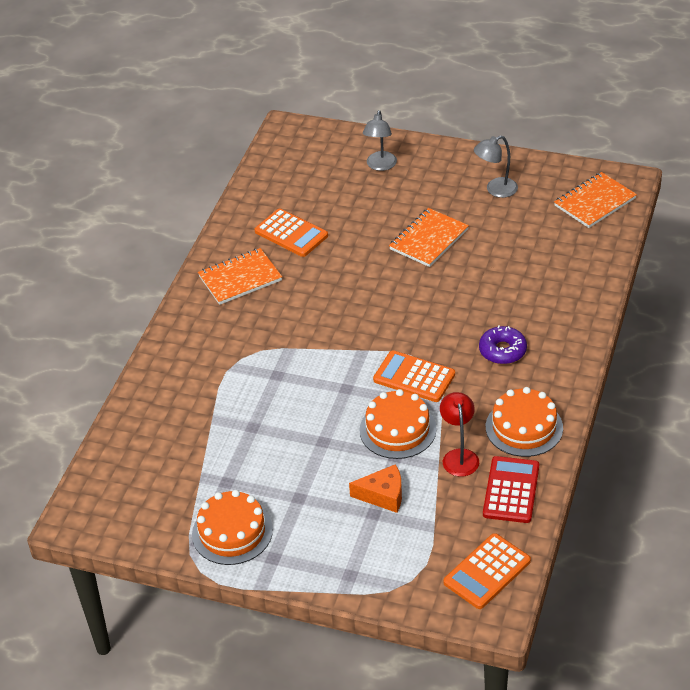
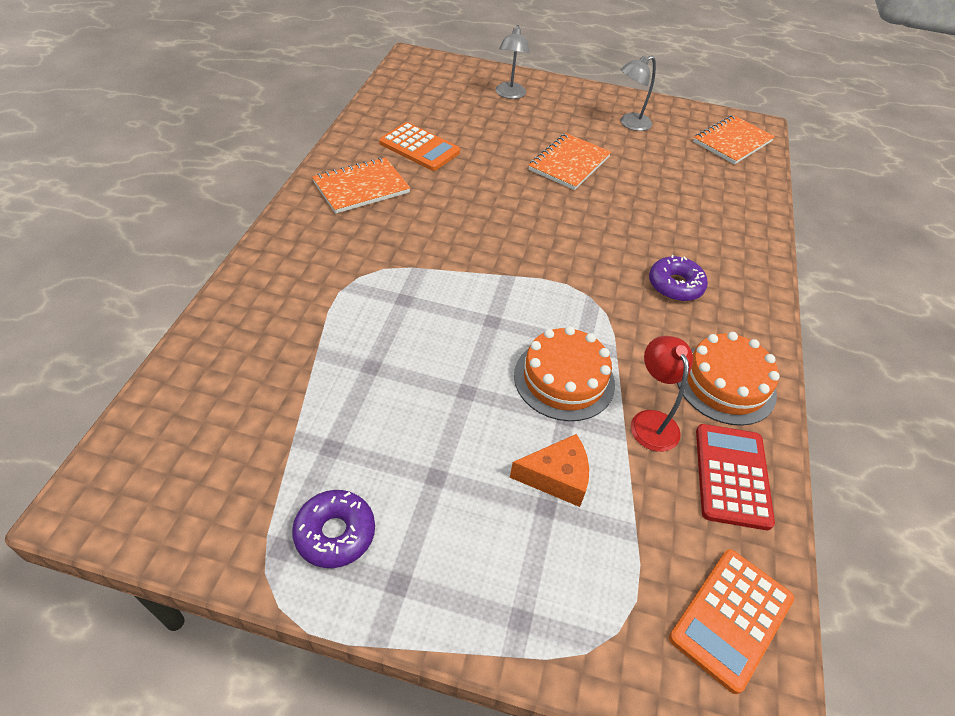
camera: 10 degrees left, 5 degrees up
orange cake [192,490,273,565] -> purple donut [292,490,375,568]
orange calculator [373,350,455,402] -> none

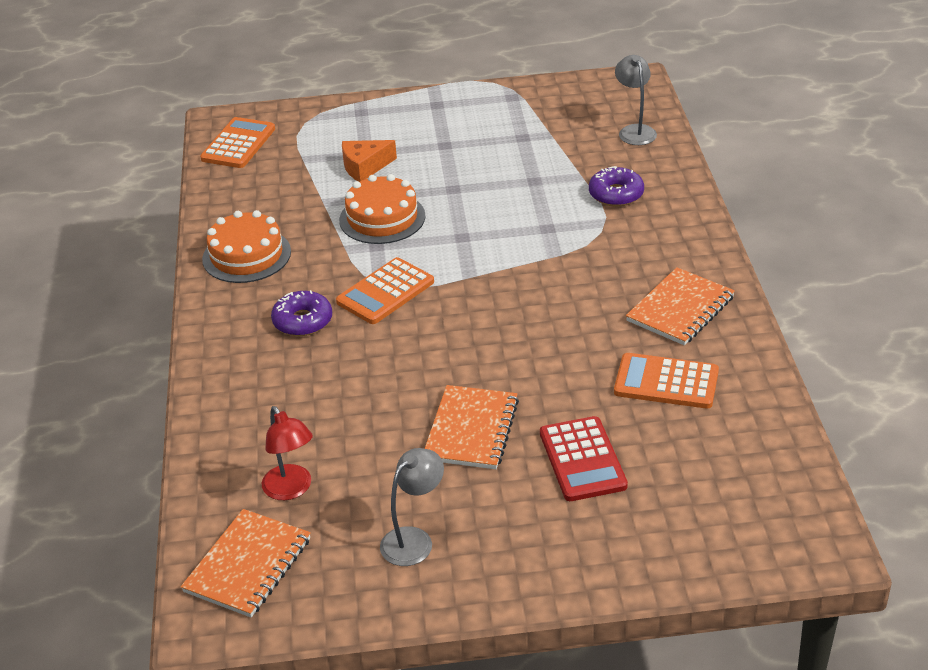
camera: 165 degrees right, 10 degrees down
purple donut [292,490,375,568] -> purple donut moved to [589,166,644,206]
grey lamp [496,25,530,99] -> grey lamp moved to [615,55,657,145]
red lamp [631,336,693,452] -> red lamp moved to [262,406,313,500]
red calculator [696,424,775,530] -> red calculator moved to [540,416,628,501]
none -> orange calculator [336,257,434,324]

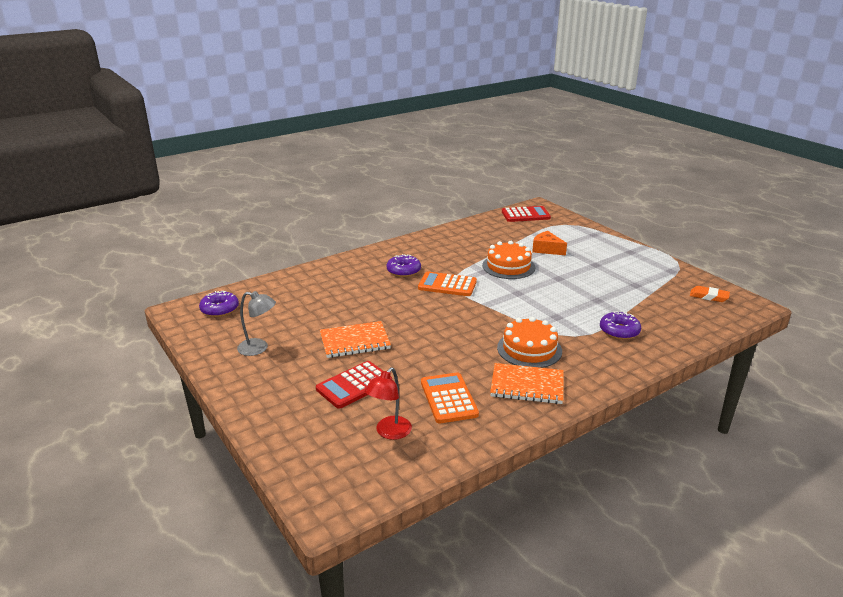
camera: 60 degrees right, 10 degrees down
orange notebook [181,509,311,617] -> purple donut [199,291,239,317]
orange calculator [200,117,275,168] -> red calculator [502,206,551,222]
orange cake [202,210,291,283] -> orange cake moved to [497,317,562,368]
red lamp [262,406,313,500] -> red lamp moved to [364,367,412,440]
grey lamp [615,55,657,145] -> none
none -> orange eraser [690,286,730,302]

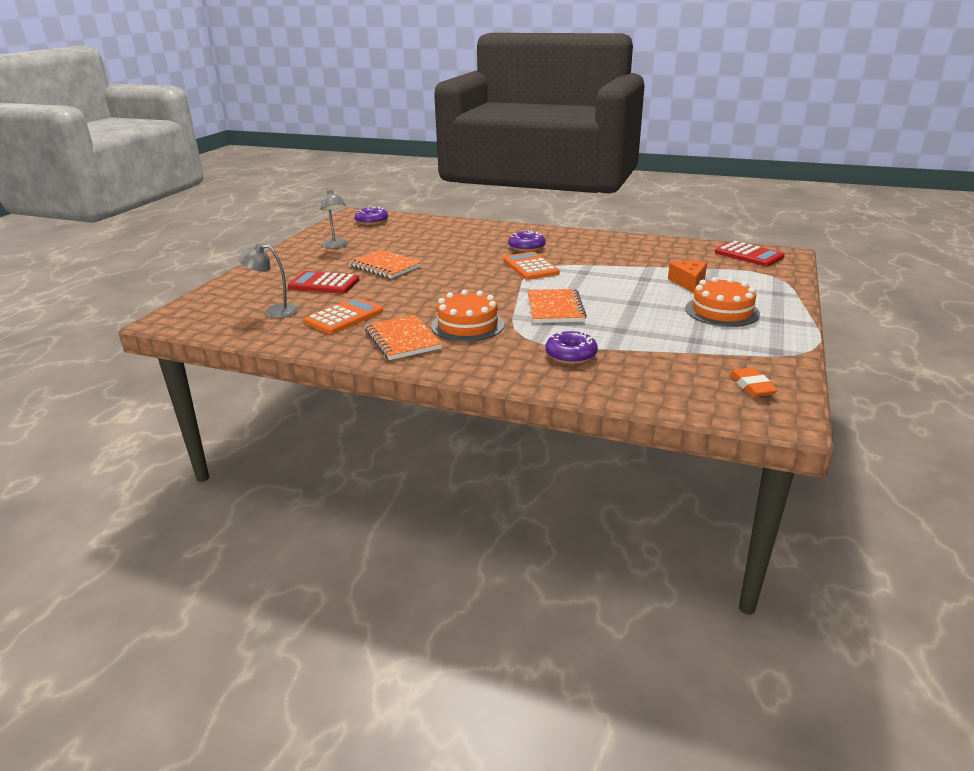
camera: 55 degrees right, 0 degrees up
red lamp [364,367,412,440] -> grey lamp [238,243,298,318]
orange cake [482,241,535,279] -> orange cake moved to [685,277,760,327]
none -> orange notebook [527,289,587,323]

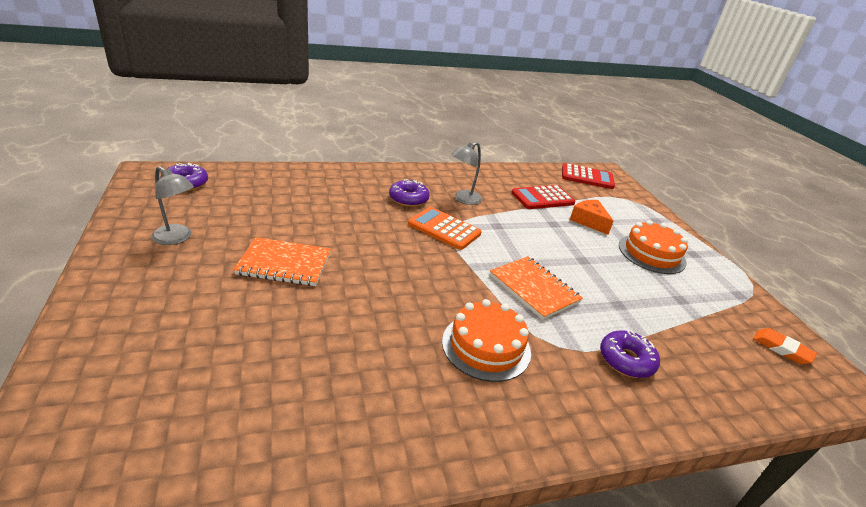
camera: 40 degrees left, 5 degrees up
grey lamp [238,243,298,318] -> grey lamp moved to [451,142,482,205]
red calculator [288,271,360,293] -> red calculator moved to [511,185,575,209]
orange calculator [304,297,383,334] -> none
orange notebook [365,315,442,360] -> none

